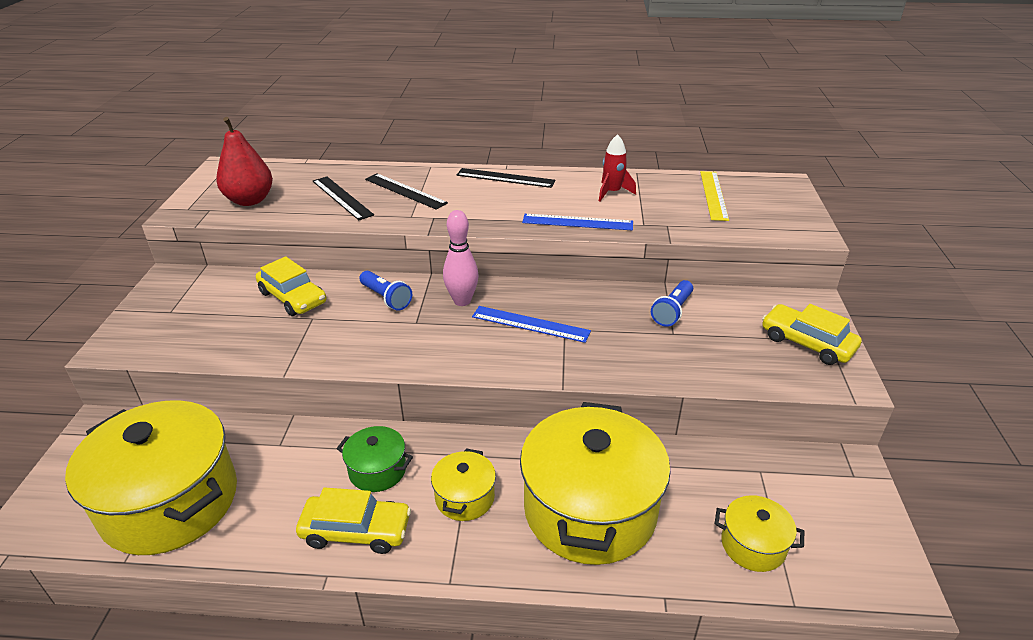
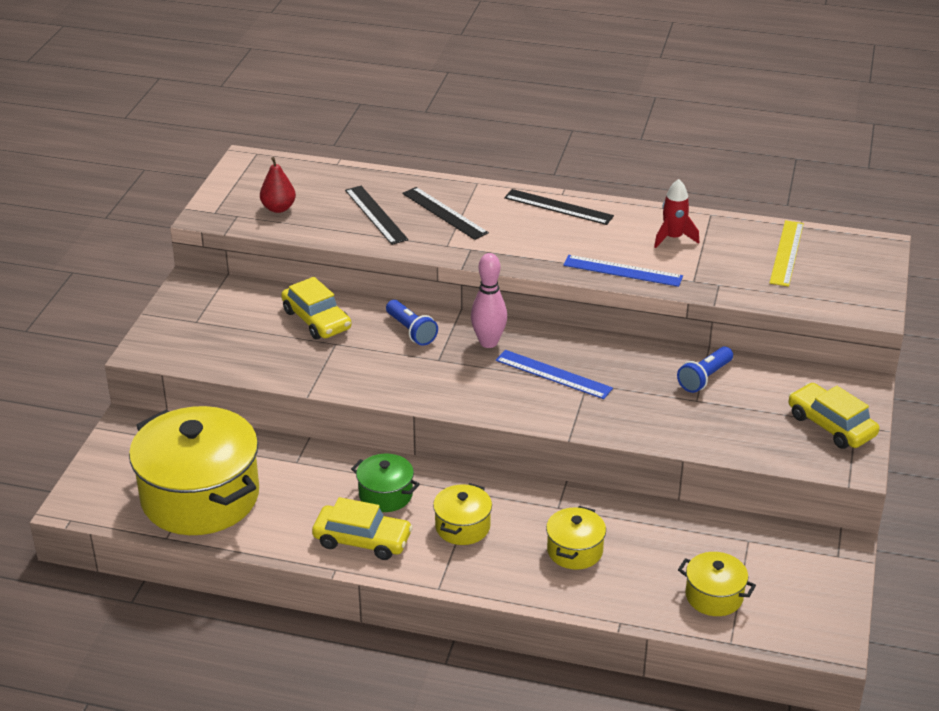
camera: 10 degrees right, 0 degrees up
red pear [216,117,273,206] -> red pear [260,157,296,213], size x0.64
yellow pot [520,402,671,565] -> yellow pot [546,506,606,570], size x0.46

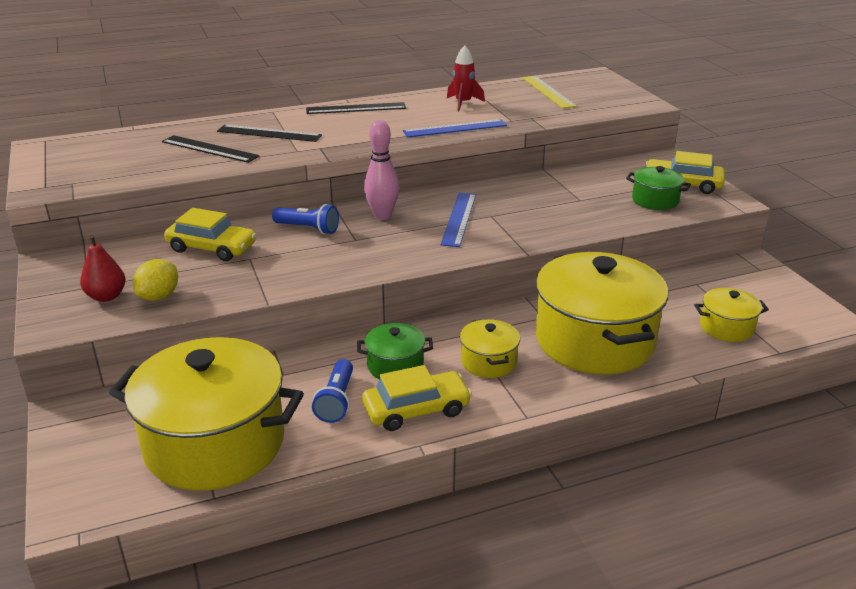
camera: 35 degrees left, 5 degrees down
red pear [260,157,296,213] -> red pear moved to [80,235,126,302]
blue ruler [496,350,613,399] -> blue ruler turned 75 degrees counterclockwise [441,193,476,247]
yellow pot [546,506,606,570] -> yellow pot [536,252,668,374], size x2.19
blue flashlight [677,346,733,393] -> blue flashlight moved to [312,359,353,423]
none -> yellow lemon [133,259,178,301]
none -> green pot [626,166,691,210]

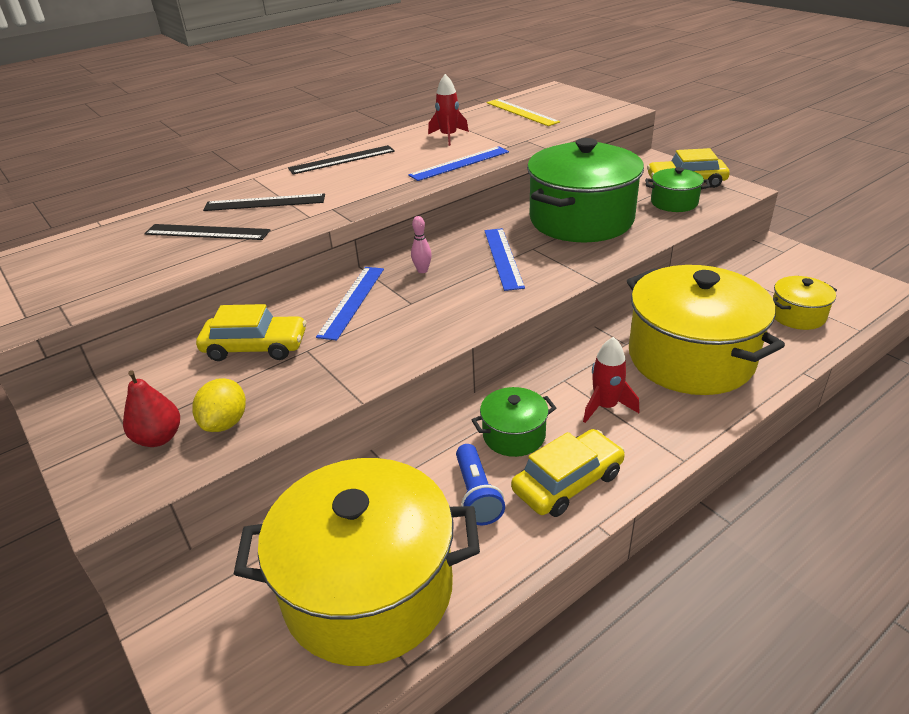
camera: 15 degrees left, 5 degrees up
blue flashlight [272,204,339,235] -> blue ruler [316,267,384,341]
pink bowling pin [364,120,399,220] -> pink bowling pin [411,216,432,273], size x0.54
yellow pot [460,319,520,378] -> red rocket [583,337,639,423]
none -> green pot [527,138,644,242]

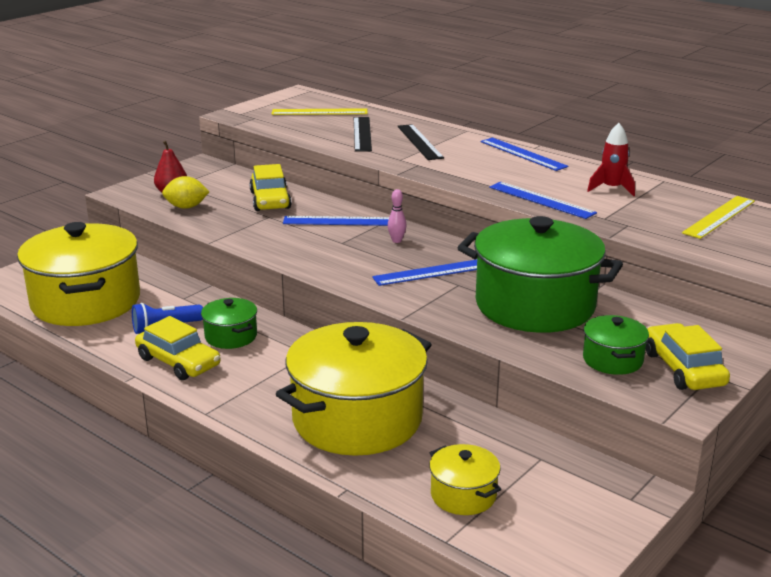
camera: 75 degrees right, 10 degrees down
black ruler [288,145,395,174] -> blue ruler [481,138,568,171]
red rocket [583,337,639,423] -> none
none -> yellow ruler [271,108,368,115]

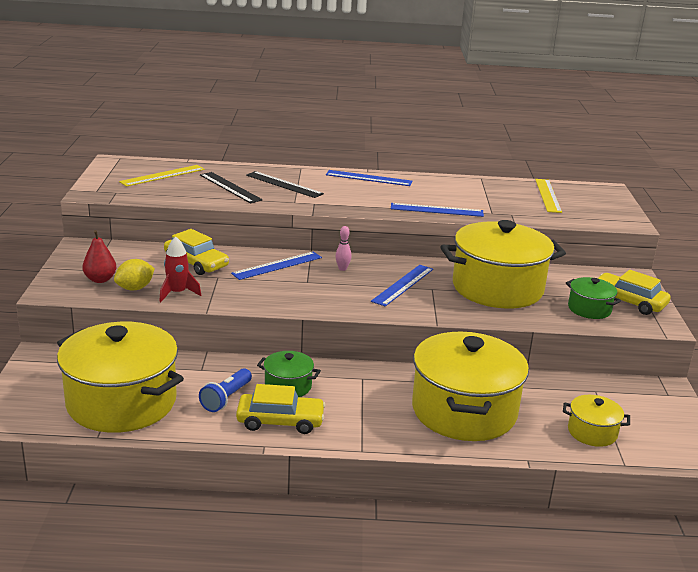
camera: 40 degrees left, 0 degrees up
green pot [457,216,623,333] -> yellow pot [440,220,566,308]
red rocket [587,123,635,196] -> red rocket moved to [159,236,202,302]

